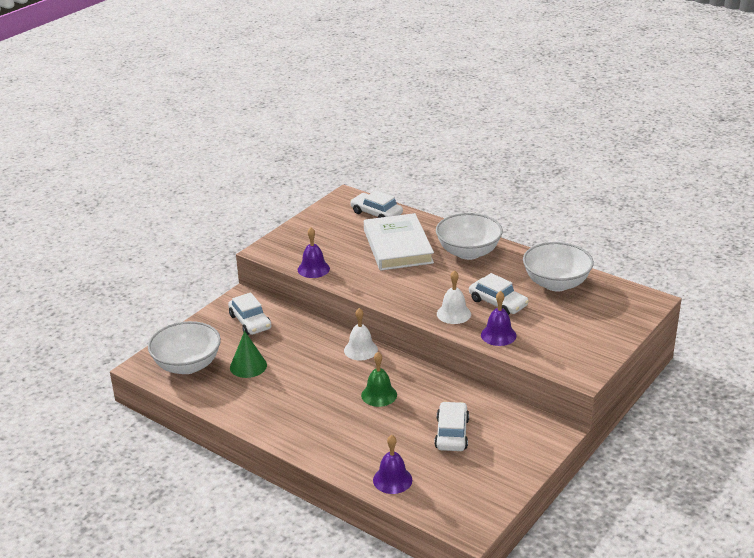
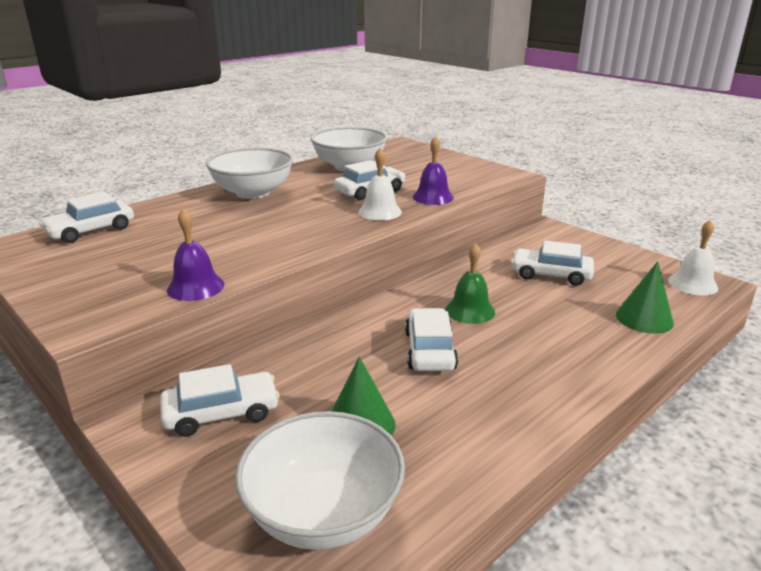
camera: 80 degrees left, 5 degrees down
white bell [344,308,378,360] -> white bell moved to [668,220,718,295]
white book [364,213,434,271] -> none
purple bell [373,435,412,494] -> green cone [616,261,674,334]
none -> white car [405,308,458,371]

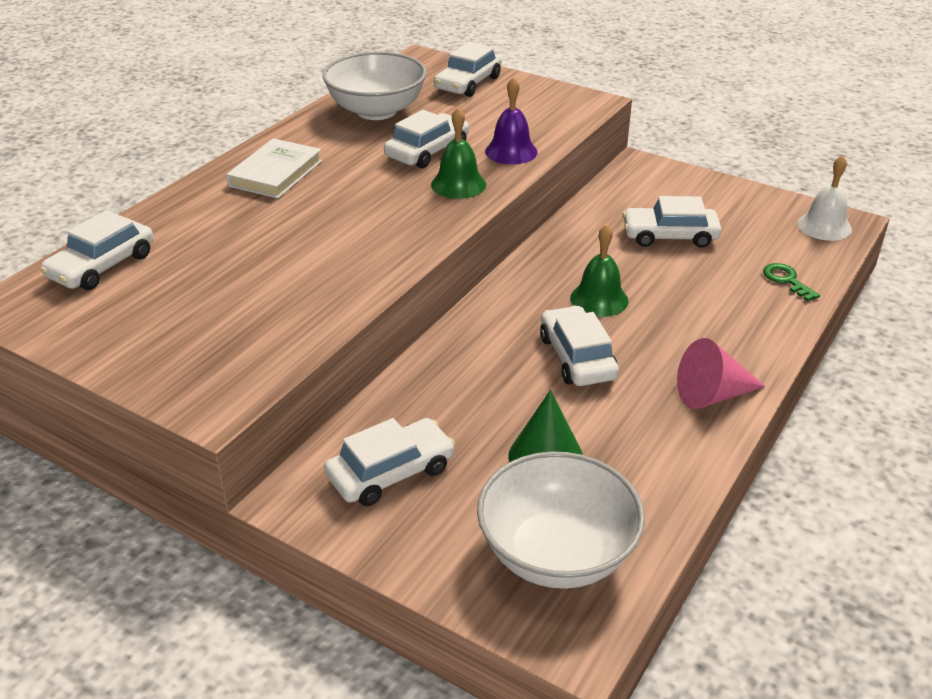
camera: 15 degrees left, 10 degrees up
purple bell [167,208,224,301] -> none
white bowl [206,148,293,199] -> white book [226,138,322,199]
white bell [358,148,402,220] -> green bell [431,107,486,199]
green cone [616,261,674,334] -> green key [763,263,820,301]
none -> white car [434,42,502,97]
none -> pink cone [677,338,765,409]

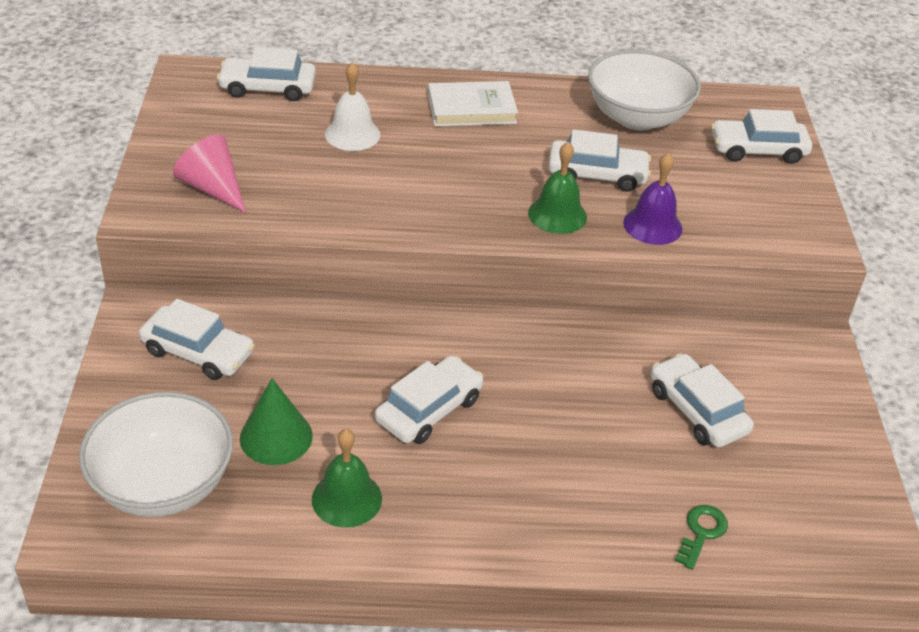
camera: 55 degrees right, 5 degrees up
green bell [570,224,629,317] -> green bell moved to [312,429,382,528]
pink cone [677,338,765,409] -> pink cone moved to [173,134,246,213]
white bell [798,155,852,241] -> white bell moved to [325,62,380,151]

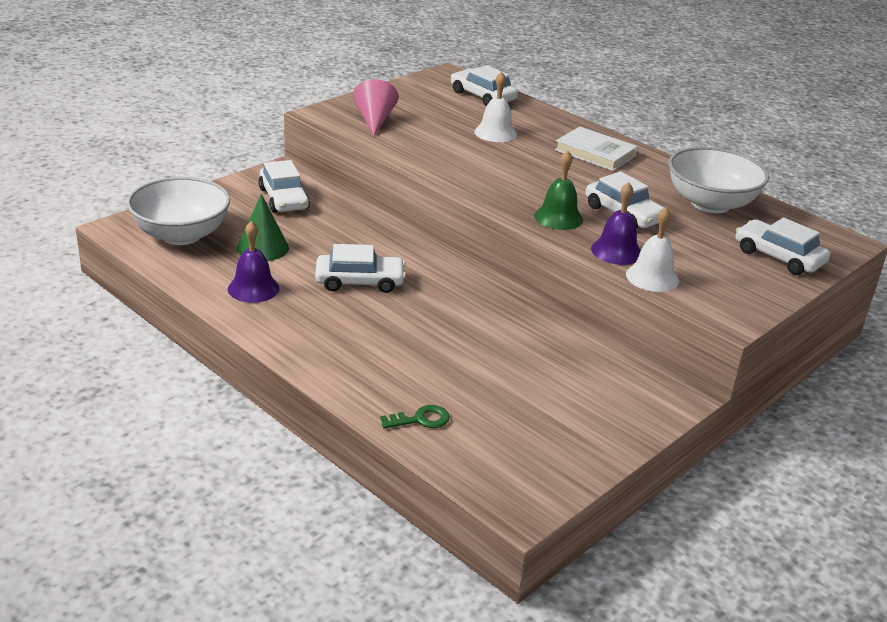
camera: 45 degrees right, 10 degrees down
green bell [312,429,382,528] -> purple bell [228,221,280,303]
white car [651,353,754,448] -> none
none -> white bell [626,207,679,292]

